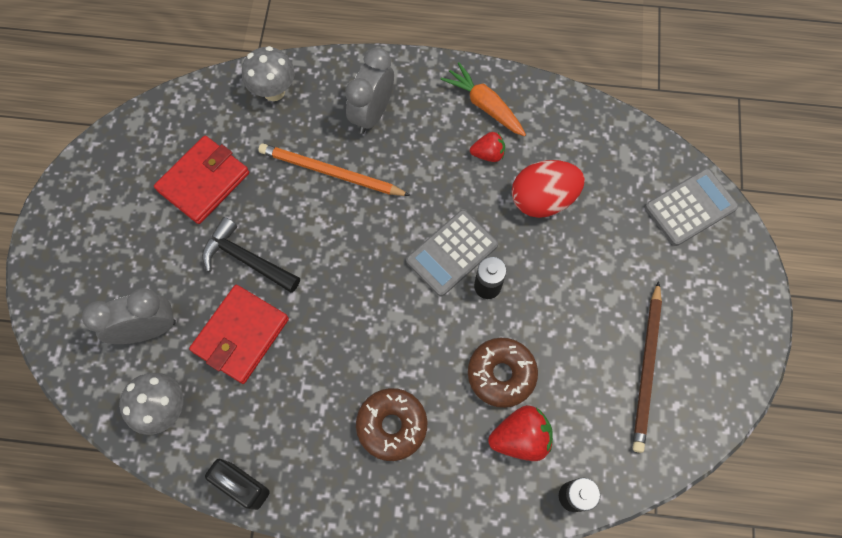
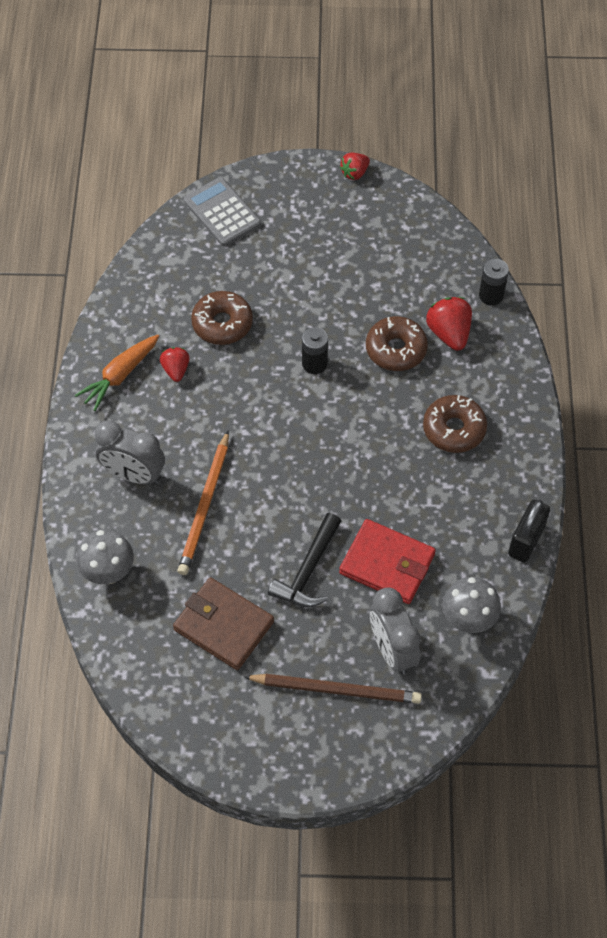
camera: 95 degrees left, 10 degrees down
red wallet [154,136,249,224] -> brown wallet [173,577,274,670]
grey calculator [406,210,498,296] -> none
red egg [512,160,585,218] -> brown donut [191,291,253,345]
brown pencil [633,281,662,453] -> brown pencil moved to [244,674,422,704]
none -> red strawberry [340,153,370,180]

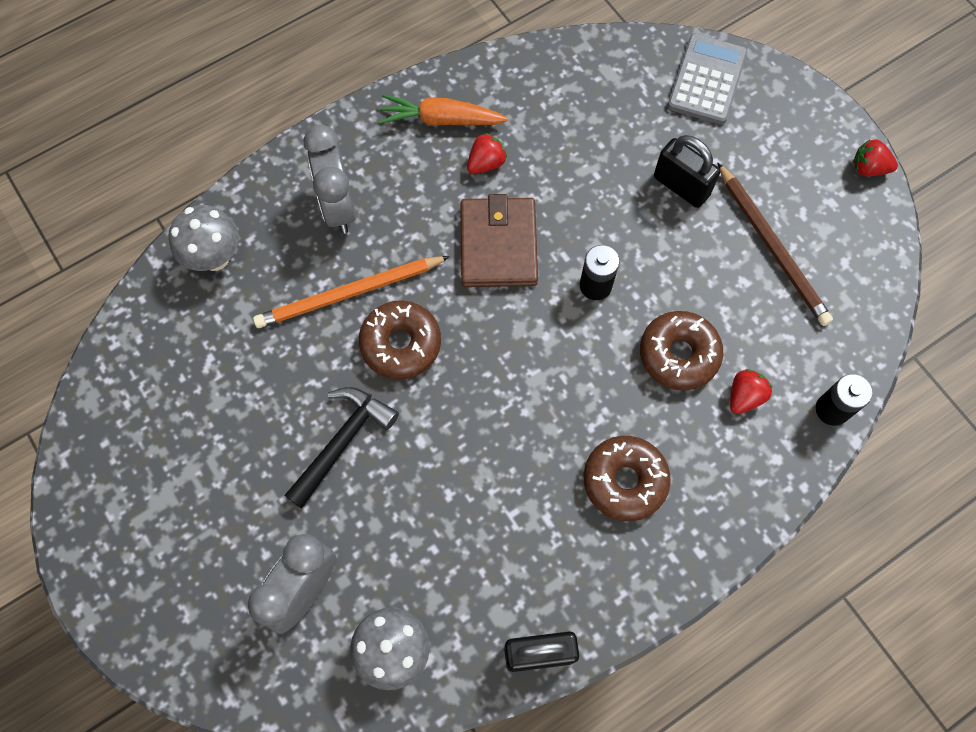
camera: 55 degrees right, 10 degrees up
brown wallet [173,577,274,670] -> brown wallet moved to [461,194,538,287]
brown donut [191,291,253,345] -> brown donut moved to [359,300,441,379]
brown pencil [244,674,422,704] -> brown pencil moved to [717,162,833,326]
black hammer [268,513,341,607] -> black hammer turned 135 degrees clockwise [284,387,399,509]
red wallet [339,519,436,604] -> none
red strawberry [426,297,472,351] -> red strawberry [730,369,772,414], size x0.64
none -> black padlock [654,135,720,208]

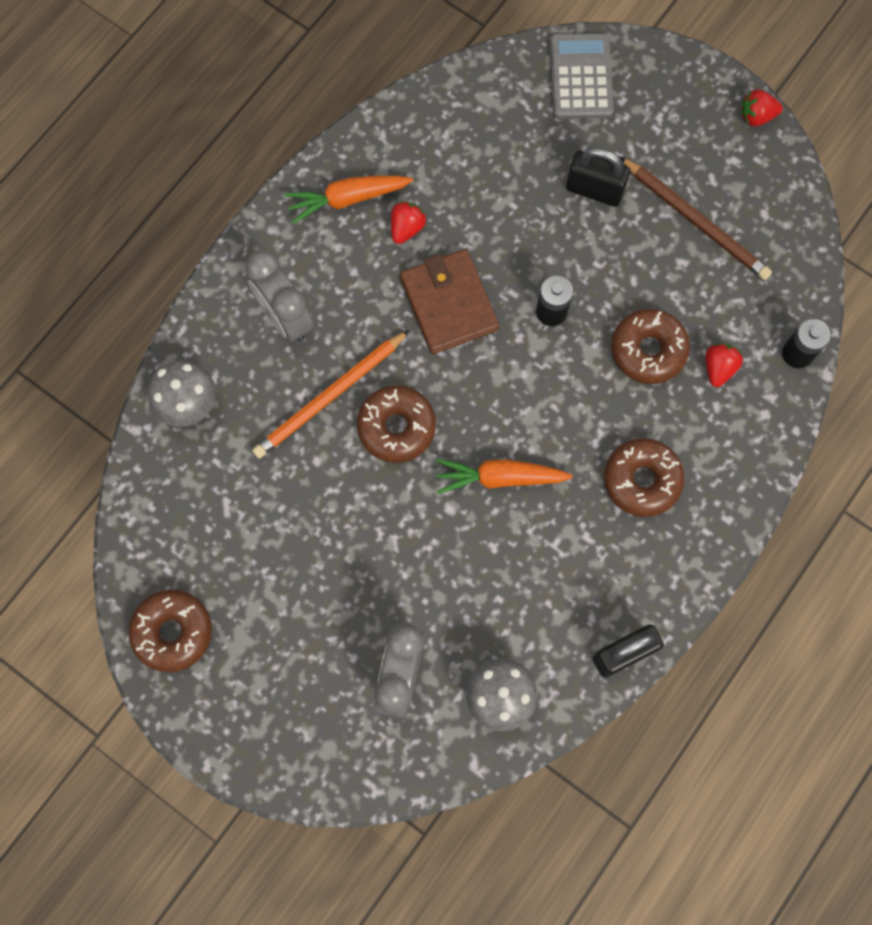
camera: 20 degrees left, 5 degrees up
black hammer [284,387,399,509] -> none
none -> brown donut [128,589,212,672]
none -> orange carrot [436,459,573,494]

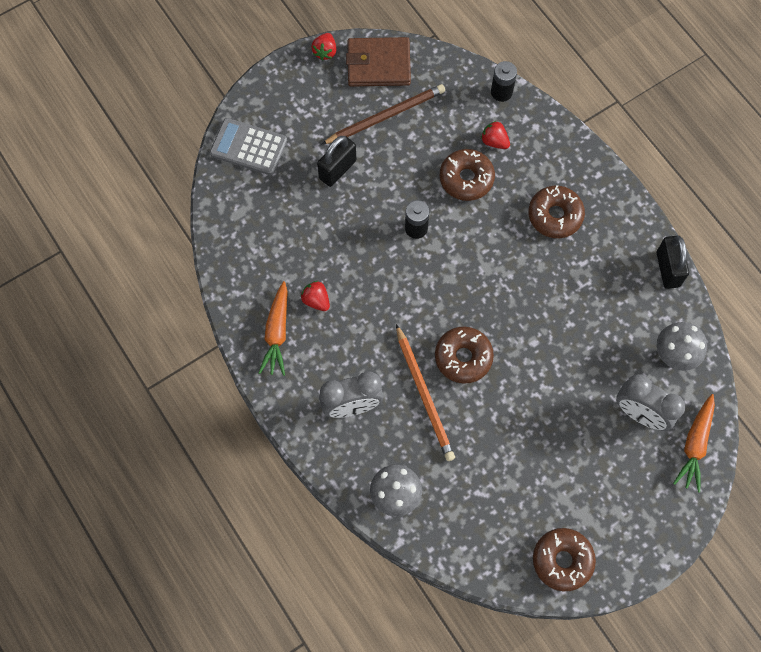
camera: 70 degrees left, 5 degrees down
brown wallet [400,249,499,354] -> brown wallet moved to [346,37,411,87]
orange carrot [436,459,573,494] -> orange carrot moved to [673,394,715,493]

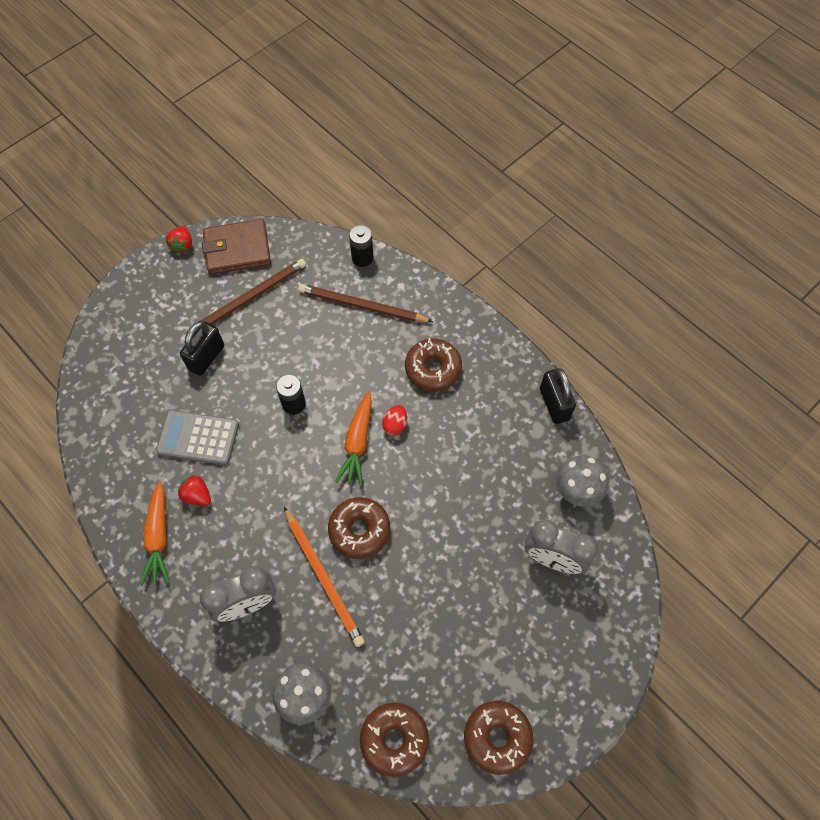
camera: 10 degrees left, 5 degrees down
grey calculator [210,118,287,175] -> grey calculator moved to [156,410,239,465]
brown donut [440,149,495,201] -> brown donut moved to [360,703,429,777]
red strawberry [481,121,510,149] -> brown pencil [298,284,433,322]
orange carrot [673,394,715,493] -> orange carrot moved to [335,391,372,486]
none -> red egg [382,405,407,435]

